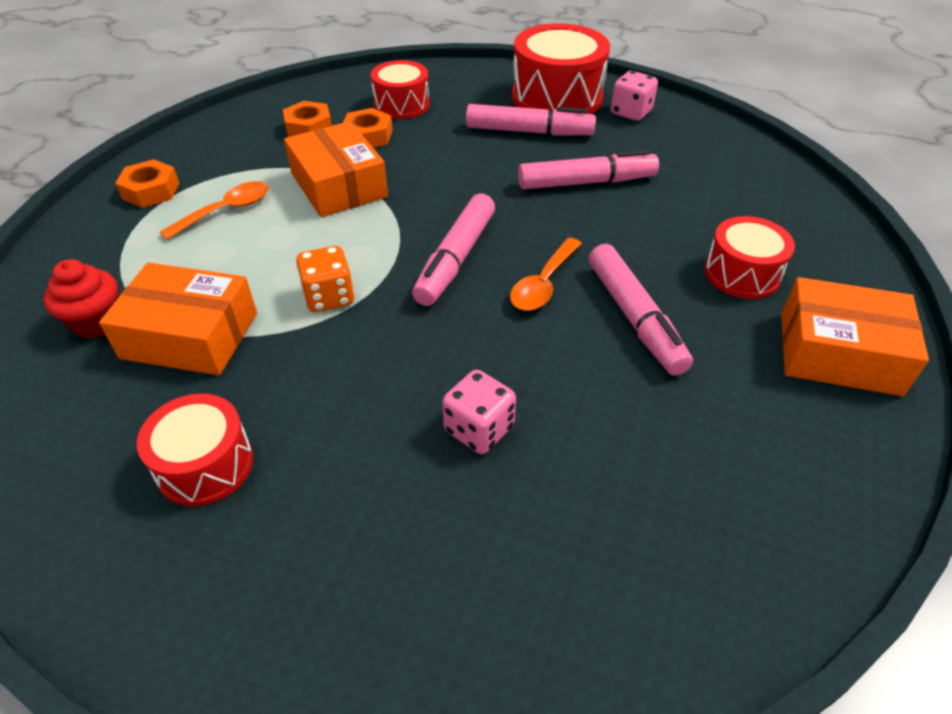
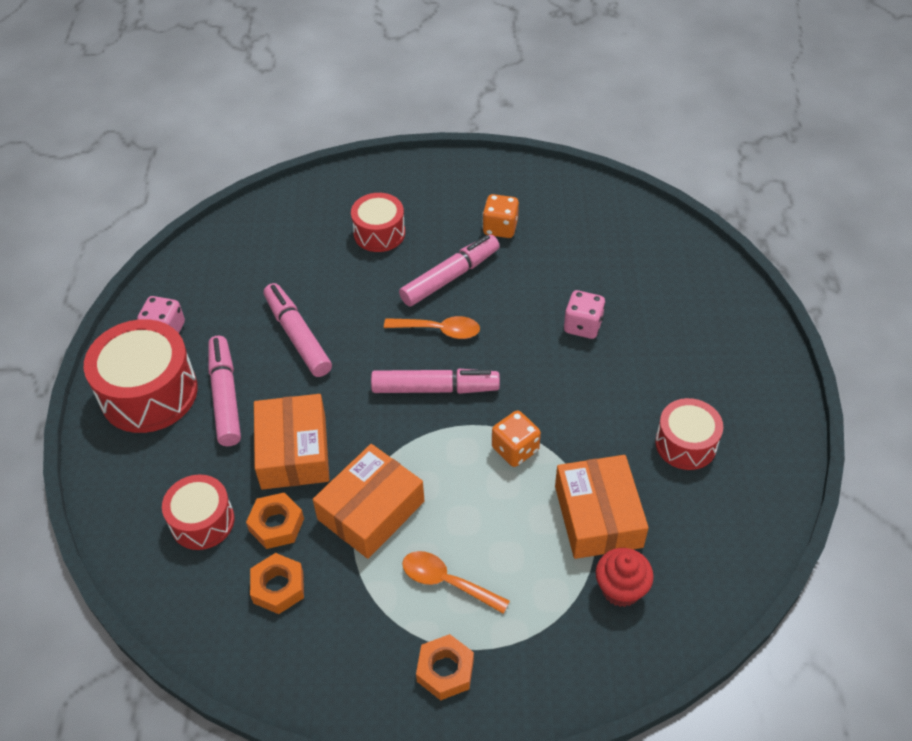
camera: 110 degrees left, 5 degrees up
orange box [781,277,929,396] -> orange box moved to [254,394,329,490]
none -> orange dice [482,194,519,238]

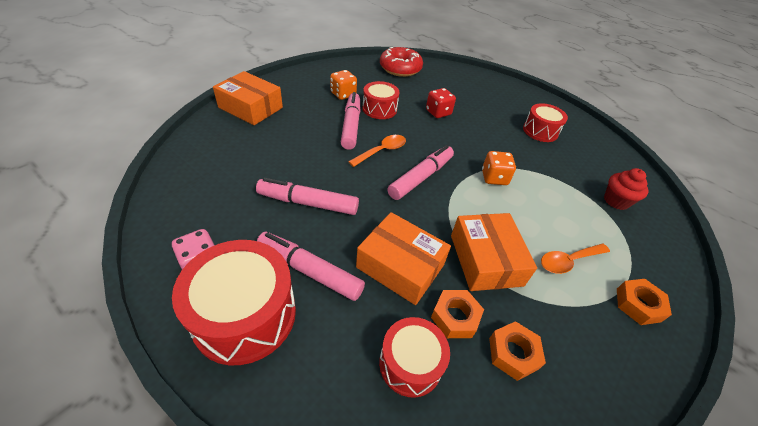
camera: 55 degrees left, 5 degrees down
red drum [351,193,405,252] -> red drum moved to [362,81,400,119]
orange box [555,455,649,559] -> orange box moved to [213,71,283,125]
pink dice [564,290,605,339] -> red dice [426,88,456,118]
none -> red donut [380,47,423,77]

